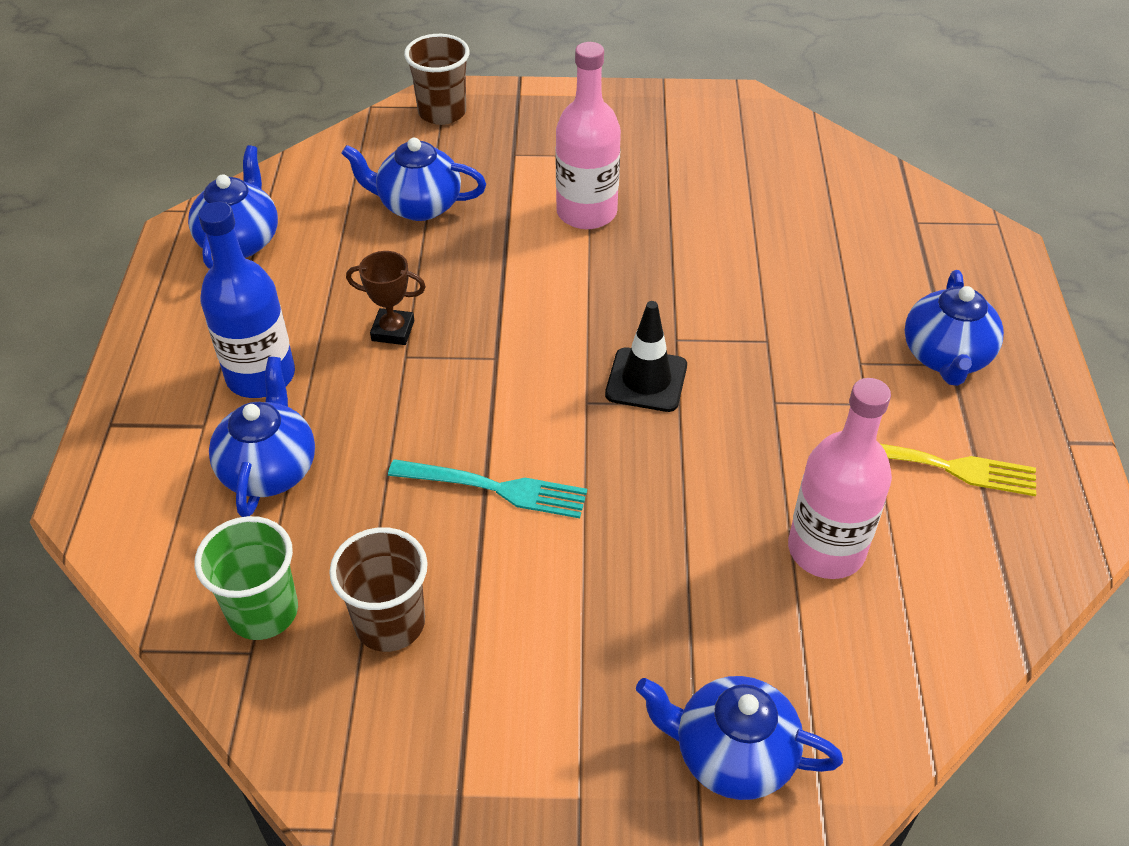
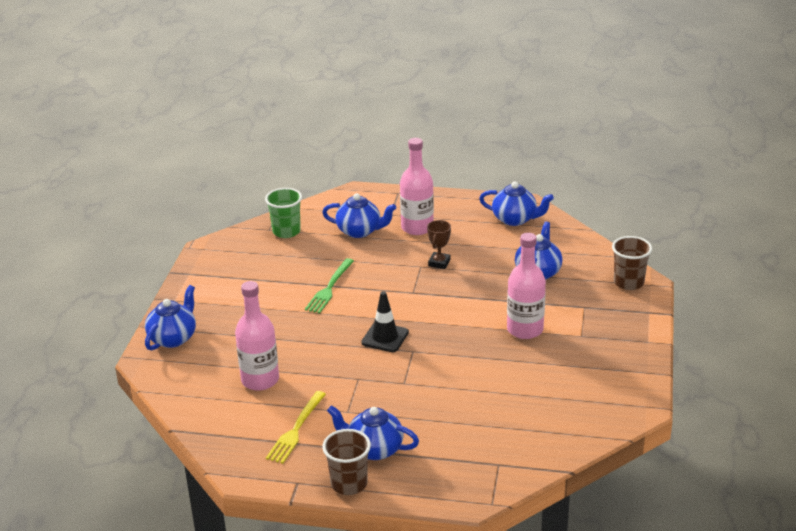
camera: 100 degrees right, 15 degrees down
blue bottle [198,202,295,398] -> pink bottle [400,138,434,235]
brown cup [329,527,428,652] -> brown cup moved to [322,429,371,495]
turquoise fork [388,459,587,518] -> green fork [305,258,354,314]

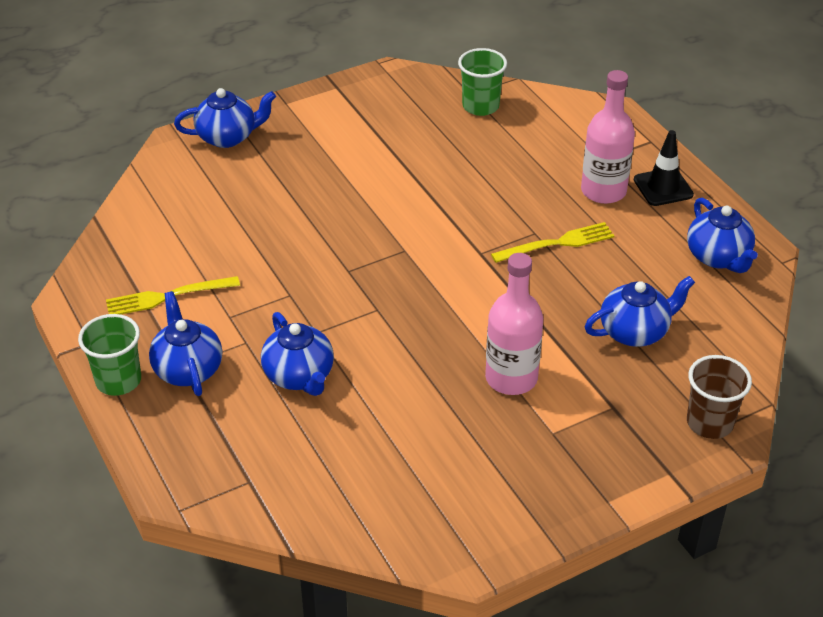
camera: 50 degrees right, 10 degrees up
pink bottle [235,281,279,391] -> none
green fork [305,258,354,314] -> none
blue teapot [322,193,396,238] -> blue teapot moved to [261,312,334,396]
brown cup [322,429,371,495] -> green cup [78,314,141,396]
black traffic cone [361,291,409,352] -> black traffic cone moved to [634,130,694,206]
brown trophy [427,220,451,269] -> yellow fork [491,222,615,263]

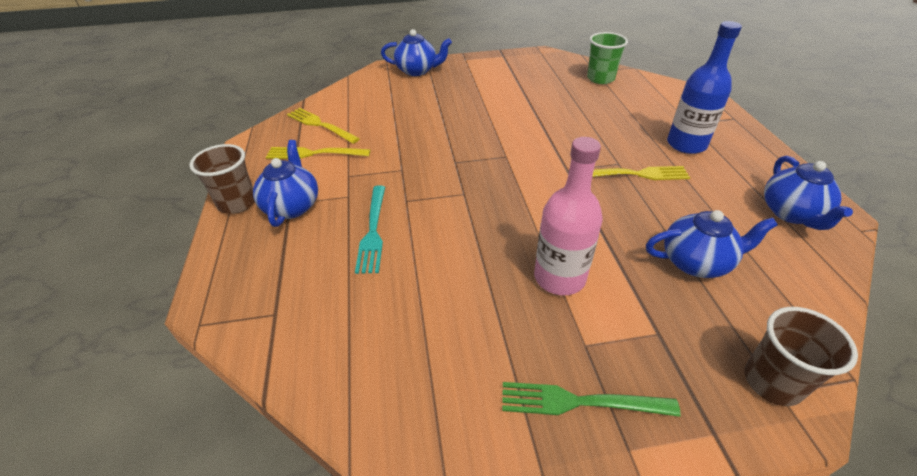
camera: 20 degrees right, 0 degrees up
green cup [78,314,141,396] -> brown cup [189,144,255,214]
blue teapot [261,312,334,396] -> turquoise fork [355,185,385,274]
pink bottle [581,70,635,204] -> blue bottle [667,21,742,154]
black traffic cone [634,130,694,206] -> none
none -> yellow fork [287,108,360,144]
none -> green fork [502,382,681,417]

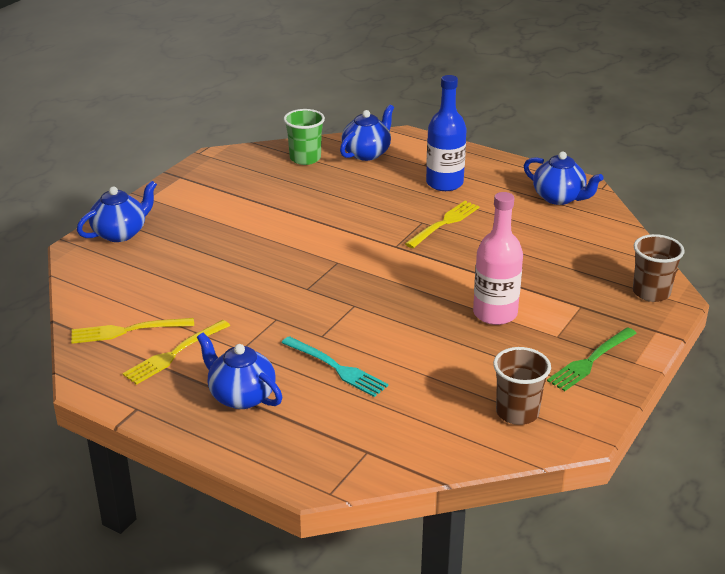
camera: 50 degrees left, 10 degrees down
brown cup [189,144,255,214] -> brown cup moved to [493,347,551,425]
blue teapot [646,210,778,278] -> blue teapot moved to [340,104,394,161]

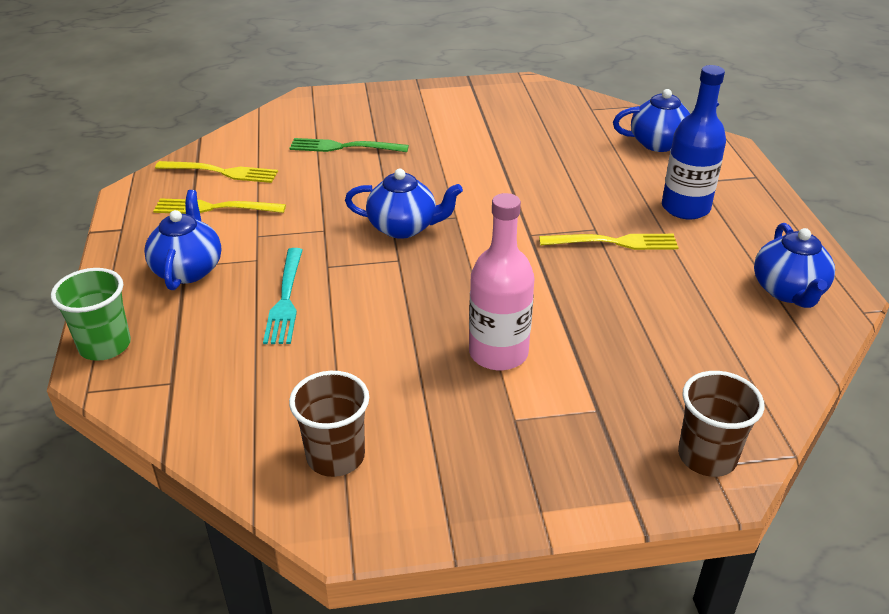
camera: 50 degrees right, 5 degrees up
yellow fork [71,318,194,344] -> yellow fork turned 150 degrees clockwise [155,161,278,183]
blue teapot [77,180,157,242] -> blue teapot moved to [345,169,463,239]
green cup [283,109,325,165] -> green cup moved to [51,268,131,361]
green fork [547,327,637,391] -> green fork moved to [290,138,409,152]

